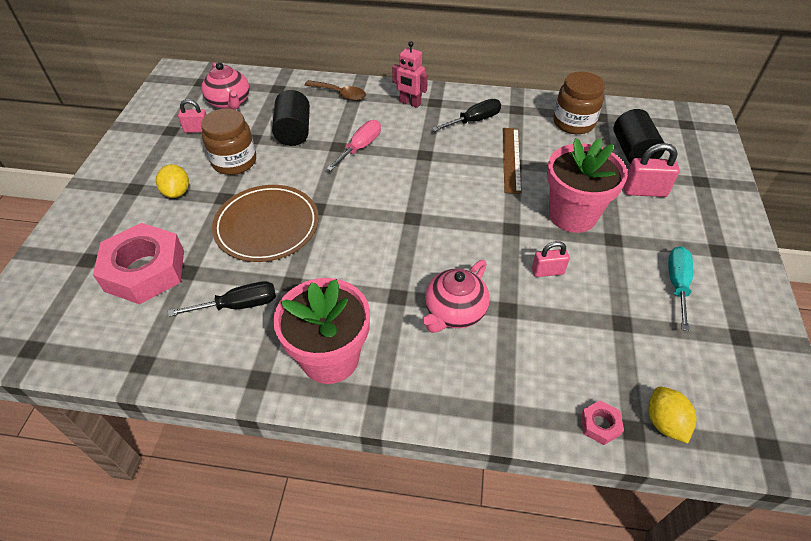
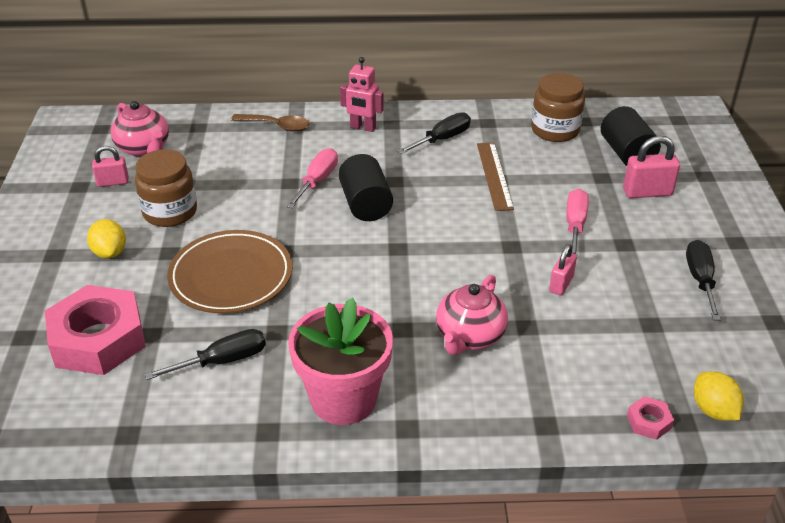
camera: 10 degrees left, 10 degrees down
black cylinder [272,90,310,146] -> black cylinder moved to [338,154,393,221]
pink padlock [532,241,570,277] -> pink padlock turned 45 degrees counterclockwise [549,244,577,296]
pink flower pot [547,138,628,233] -> pink screwdriver [566,189,589,255]
turquoise screwdriver [668,246,693,331] -> black screwdriver [686,240,721,321]

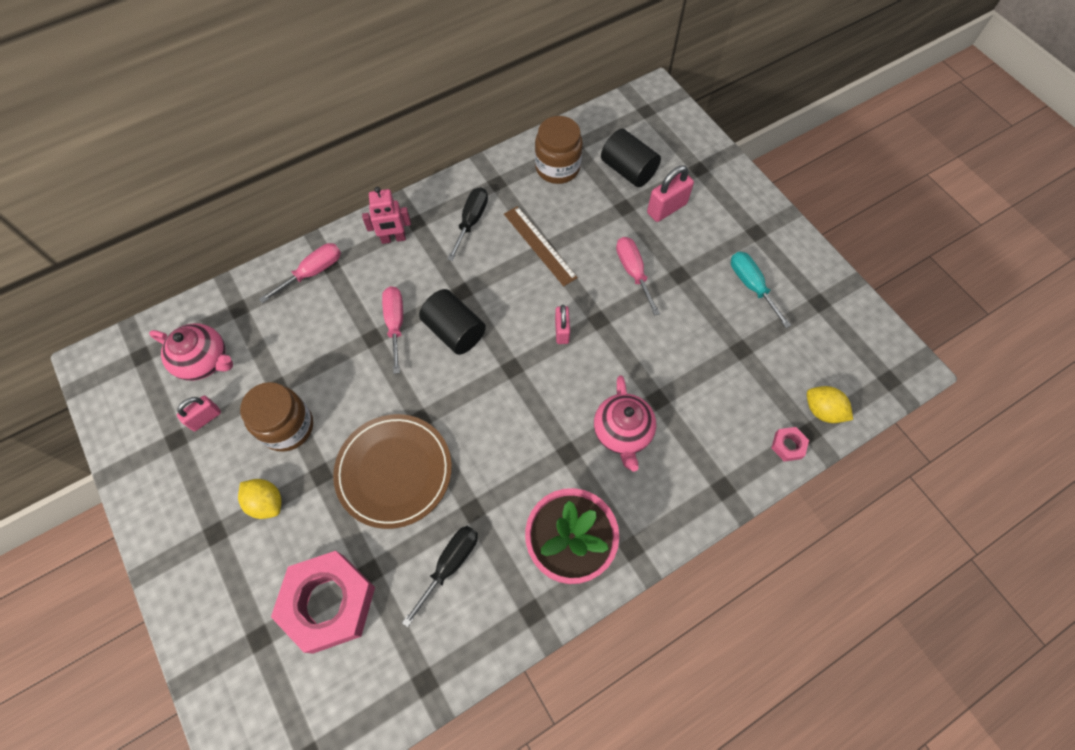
camera: 30 degrees left, 25 degrees up
brown spoon [231,114,310,131] -> pink screwdriver [259,243,341,303]
pink padlock [549,244,577,296] -> pink padlock moved to [555,305,570,344]
black screwdriver [686,240,721,321] -> turquoise screwdriver [731,252,791,328]

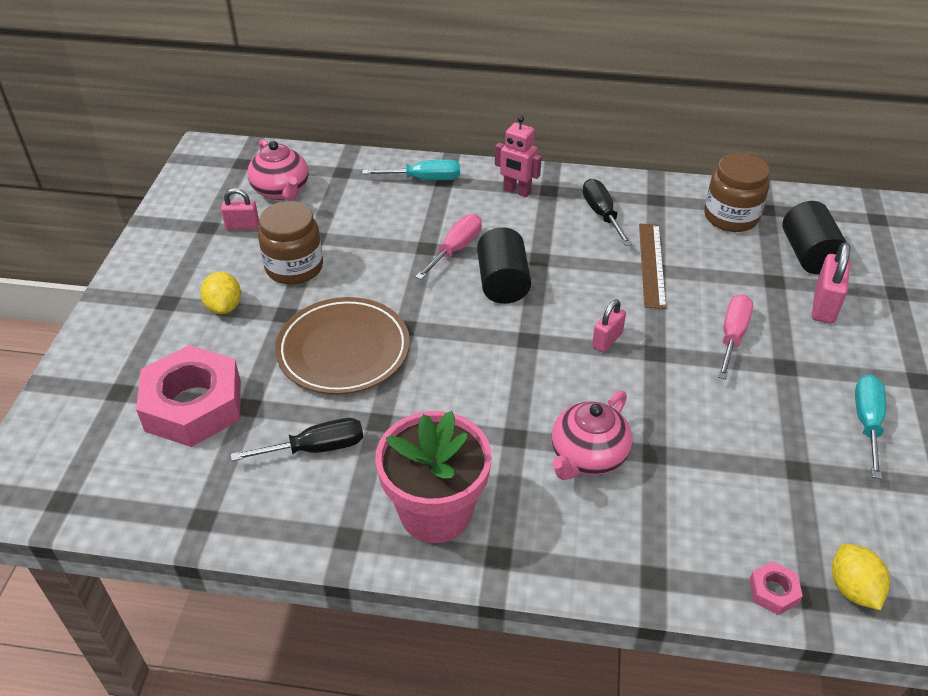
camera: 40 degrees right, 20 degrees down
pink screwdriver [259,243,341,303] -> turquoise screwdriver [362,159,460,180]
black screwdriver [447,187,488,261] -> black screwdriver turned 75 degrees counterclockwise [583,179,632,246]
pink padlock [647,165,694,222] -> pink padlock turned 75 degrees counterclockwise [812,242,850,324]

